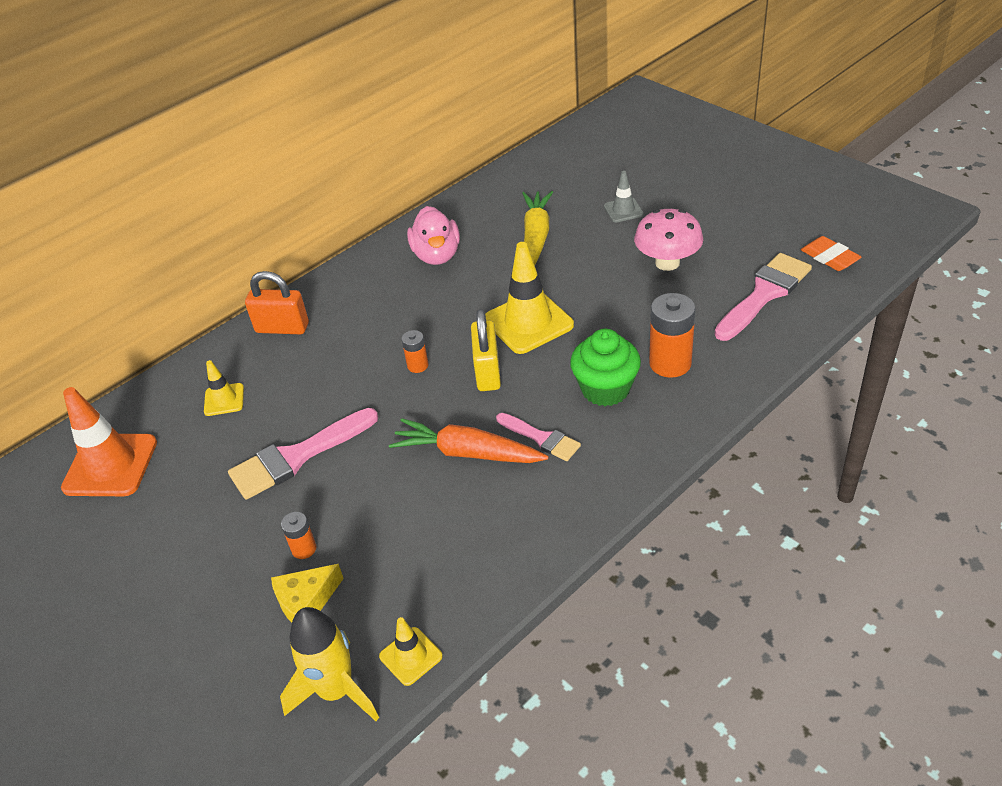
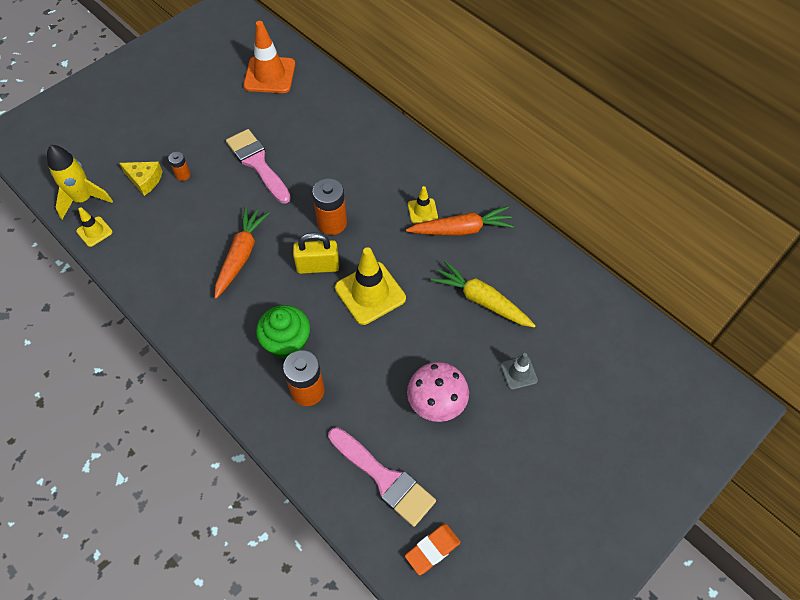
camera: 85 degrees right, 15 degrees up
yellow traffic cone [204,360,244,416] -> yellow traffic cone moved to [408,186,438,223]
orange padlock [245,271,309,334] -> none
yellow cheese [271,564,344,622] -> yellow cheese turned 150 degrees clockwise [119,162,163,196]
orange battery [401,330,429,373] -> orange battery [312,178,347,235], size x1.89
pink duck [407,206,460,265] -> orange carrot [406,206,514,236]
pink brush [496,413,581,461] -> none
yellow carrot [522,191,553,265] -> yellow carrot turned 150 degrees counterclockwise [431,261,536,328]

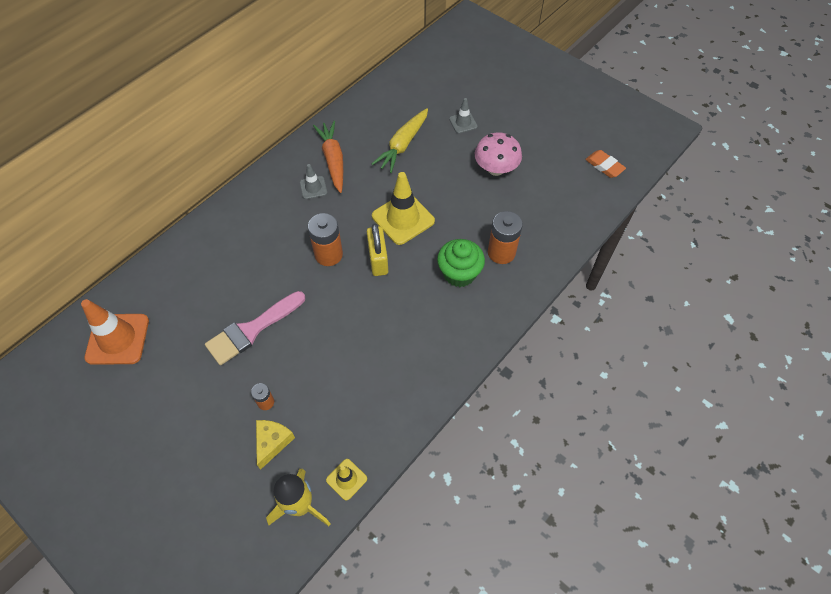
camera: 95 degrees left, 0 degrees up
orange carrot [215,207,270,299] -> none
pink brush [328,427,436,527] -> none
yellow traffic cone [408,186,438,223] -> grey traffic cone [300,164,327,199]

